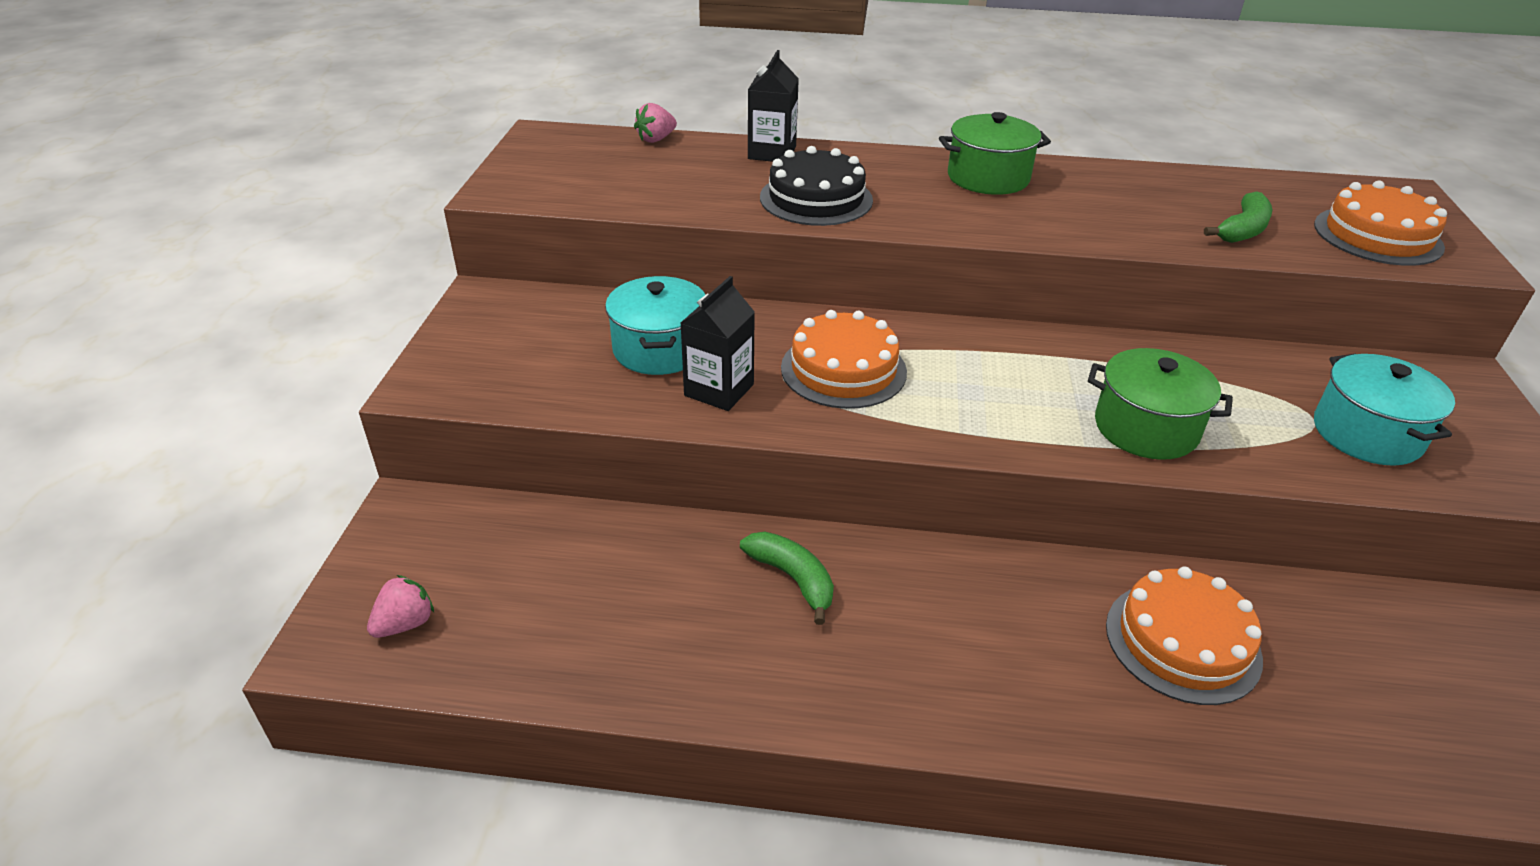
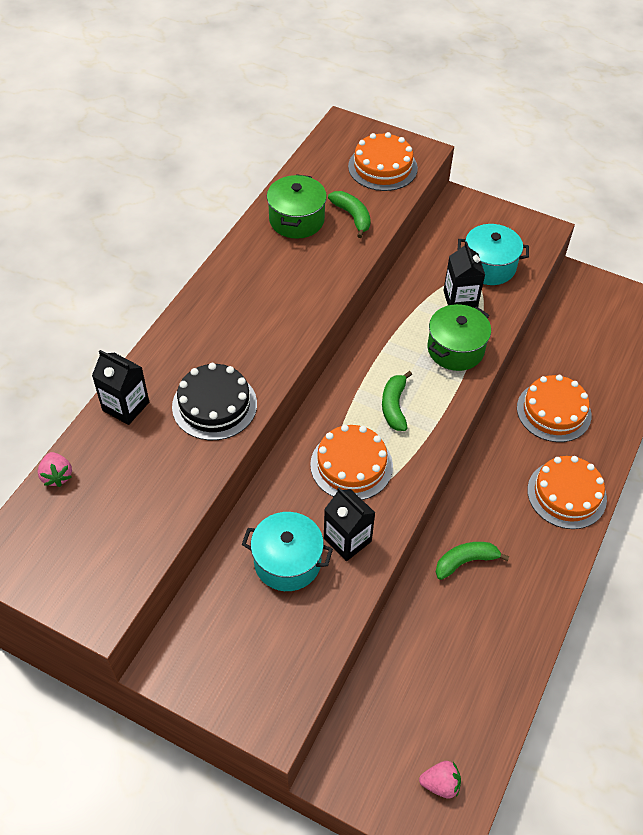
camera: 70 degrees left, 15 degrees up
pink strawberry [367,575,434,638] -> pink strawberry turned 120 degrees clockwise [419,761,461,799]
green pot [939,112,1051,195] -> green pot moved to [267,174,327,239]
none -> green banana [382,371,412,431]
none -> black carton [443,242,485,308]
none -> orange cake [527,456,607,529]

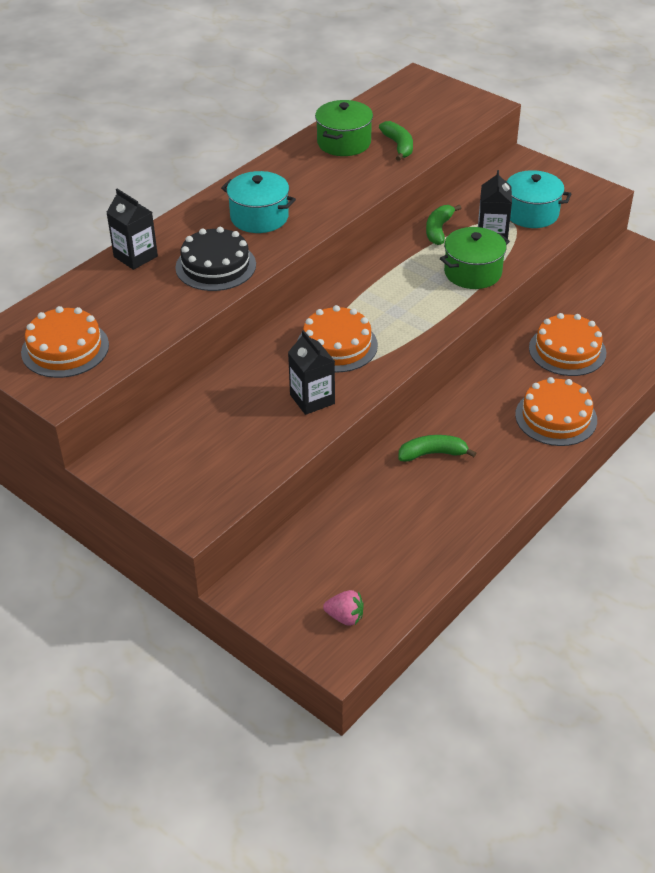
camera: 15 degrees right, 10 degrees down
pink strawberry [38,452,72,487] -> none
turquoise pot [242,512,333,591] -> turquoise pot moved to [221,171,296,233]
orange cake [348,132,418,191] -> orange cake moved to [21,306,109,378]
green banana [382,371,412,431] -> green banana moved to [426,205,461,245]

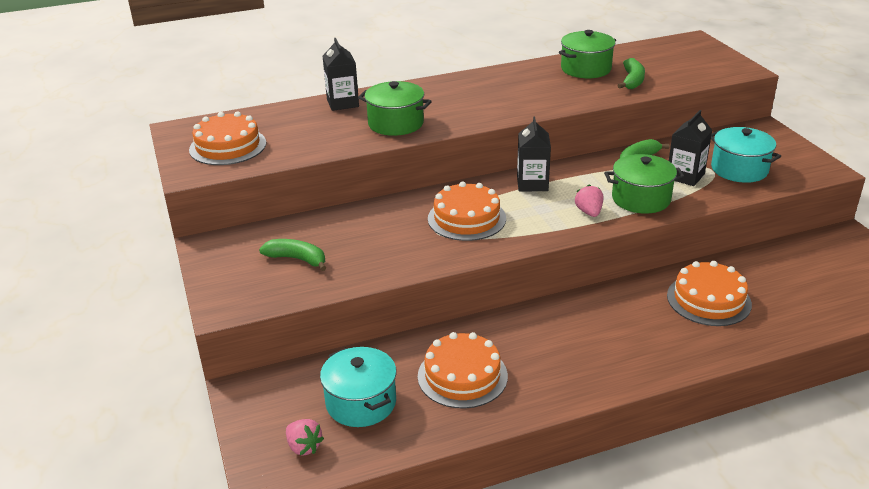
camera: 30 degrees right, 10 degrees down
black cake [175,227,256,291] -> green pot [358,81,432,136]
turquoise pot [221,171,296,233] -> turquoise pot moved to [320,347,397,427]
black carton [288,330,335,415] -> black carton moved to [517,117,551,191]
green banana [399,435,476,462] -> green banana moved to [259,239,326,271]
orange cake [515,377,597,446] -> orange cake moved to [418,332,508,409]
none -> pink strawberry [575,184,603,217]

